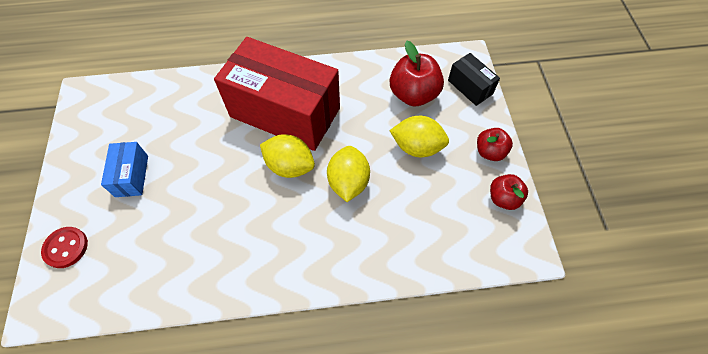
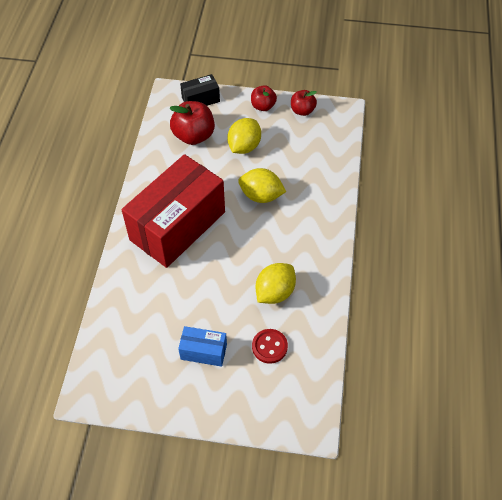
camera: 75 degrees left, 5 degrees down
red button [41,227,88,268] -> red button moved to [252,329,288,363]
yellow lemon [260,134,315,178] -> yellow lemon moved to [256,263,296,304]

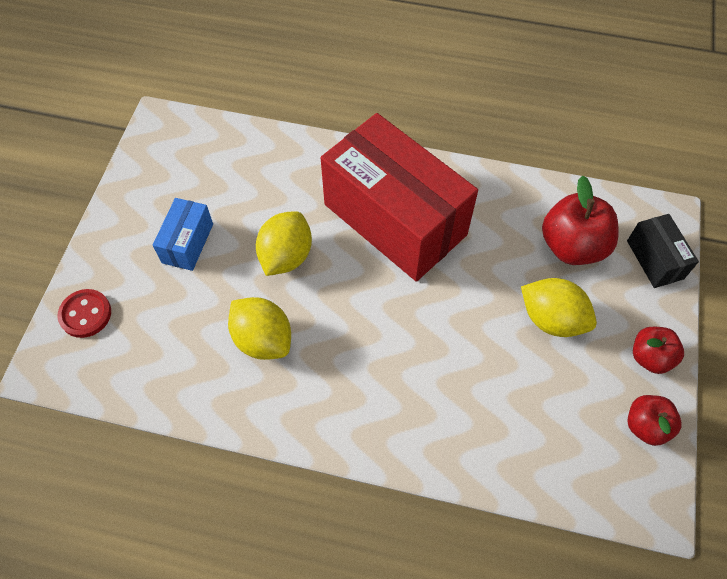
camera: 95 degrees right, 5 degrees up
yellow lemon [238,168,286,203] -> yellow lemon moved to [256,211,312,276]
red button [252,329,288,363] -> red button moved to [57,289,111,338]

